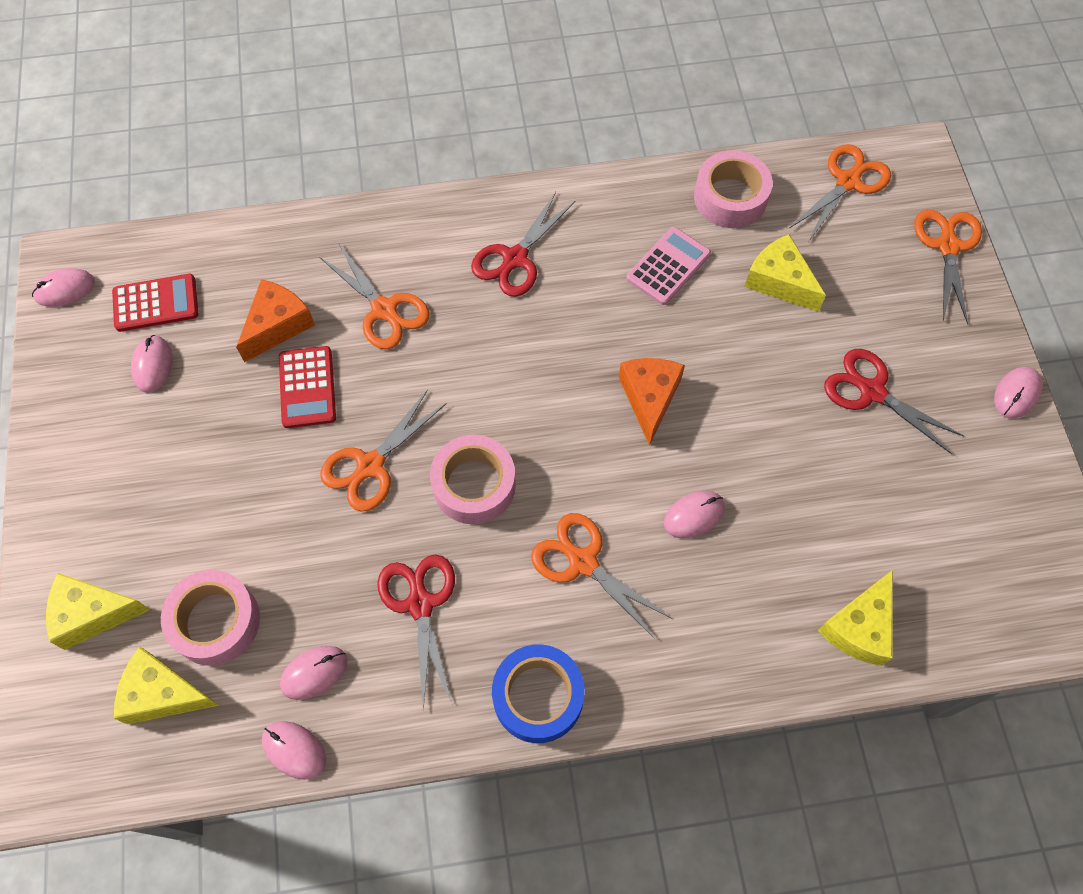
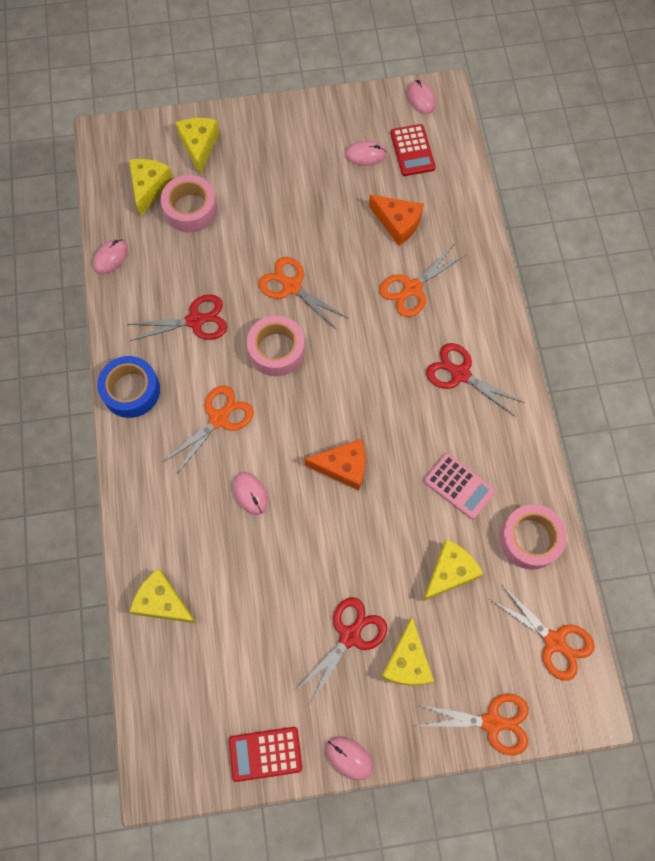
camera: 90 degrees right, 5 degrees up
red calculator [279,346,336,428] -> red calculator moved to [229,727,302,782]
pink mouse [280,646,347,700] -> none
none -> yellow cheese [381,618,434,686]

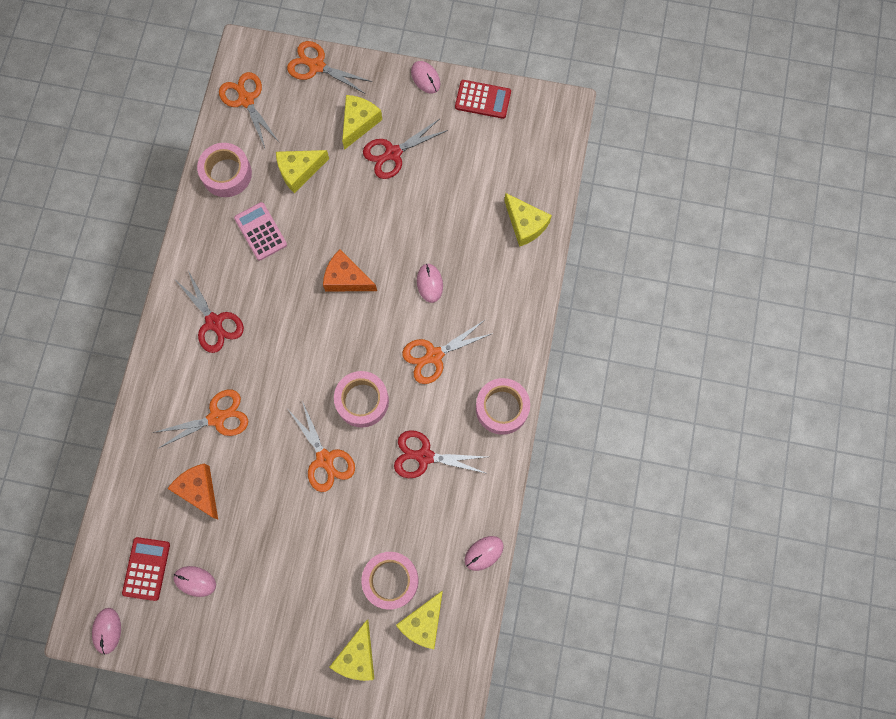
camera: 160 degrees left, 5 degrees up
blue tape [97,356,160,418] -> pink tape [476,378,530,435]

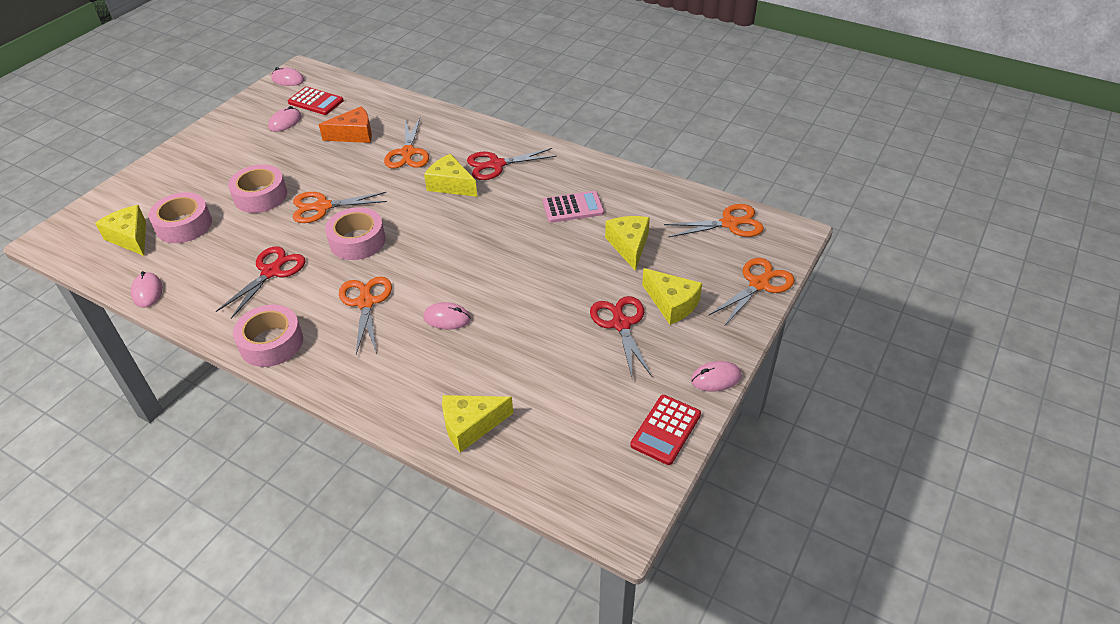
camera: 110 degrees right, 30 degrees down
pink tape [197,143,252,197] -> pink tape moved to [228,165,287,213]
orange cheese [323,249,377,291] -> none
yellow cheese [329,620,374,681] -> yellow cheese moved to [424,154,477,197]

